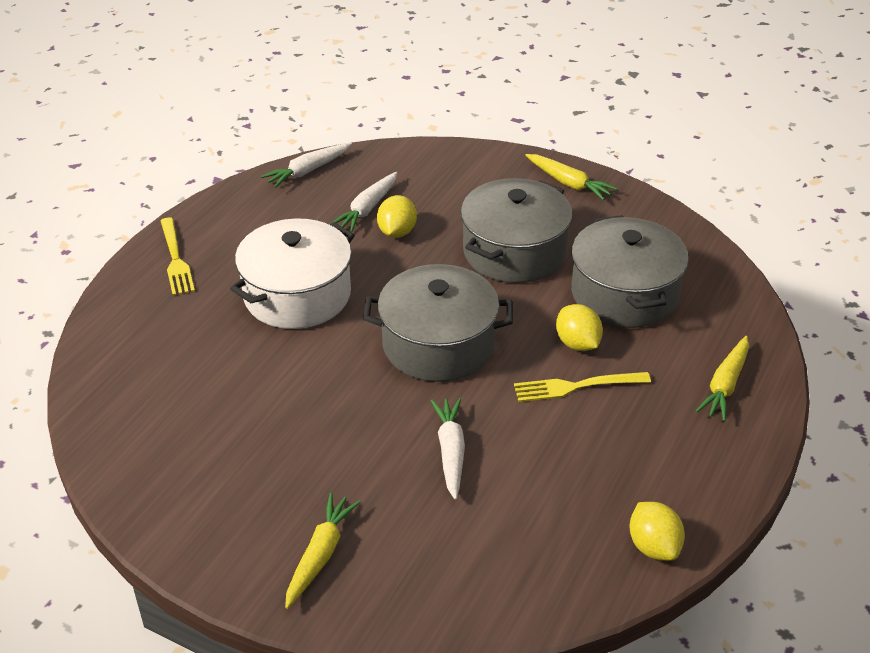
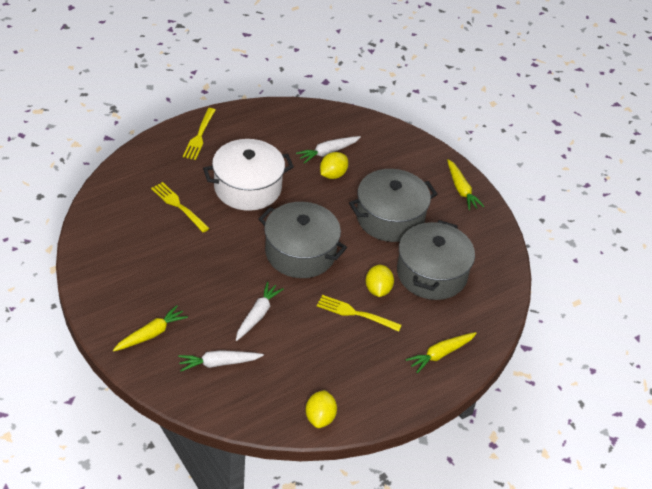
camera: 25 degrees right, 5 degrees up
white carrot [261,143,352,188] -> white carrot moved to [178,350,264,372]
none -> yellow fork [151,182,210,233]

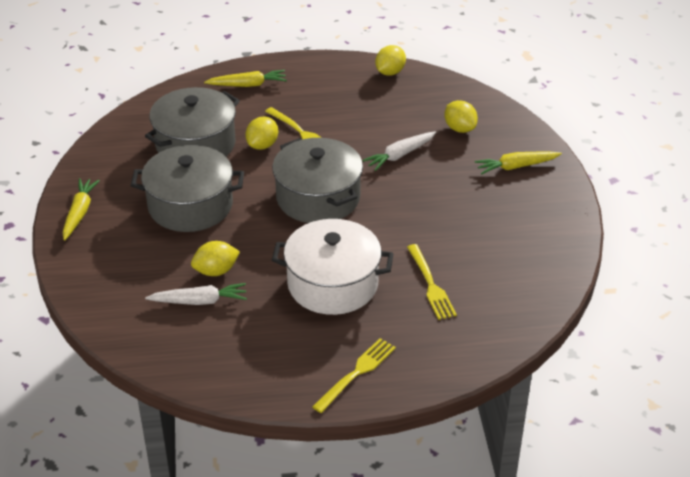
camera: 150 degrees left, 5 degrees down
white carrot [178,350,264,372] -> yellow lemon [444,100,478,133]

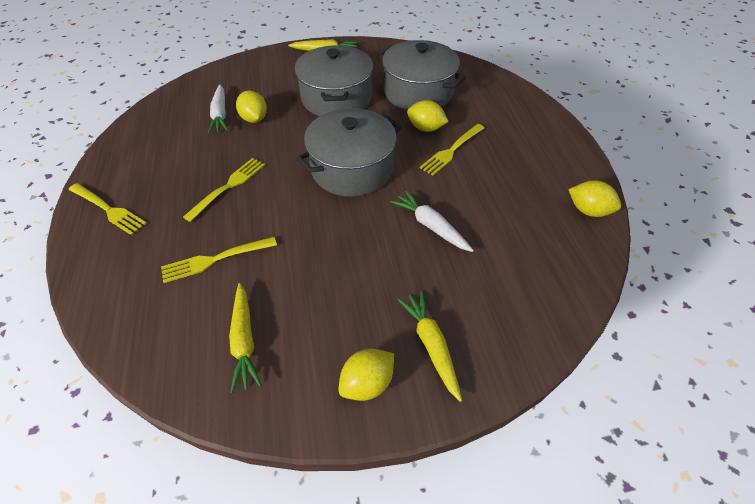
camera: 85 degrees right, 10 degrees up
yellow carrot [204,70,287,87] -> yellow carrot moved to [229,283,262,393]
white pot [272,219,393,315] -> yellow fork [183,158,265,222]
yellow lemon [444,100,478,133] -> yellow lemon moved to [339,349,394,401]

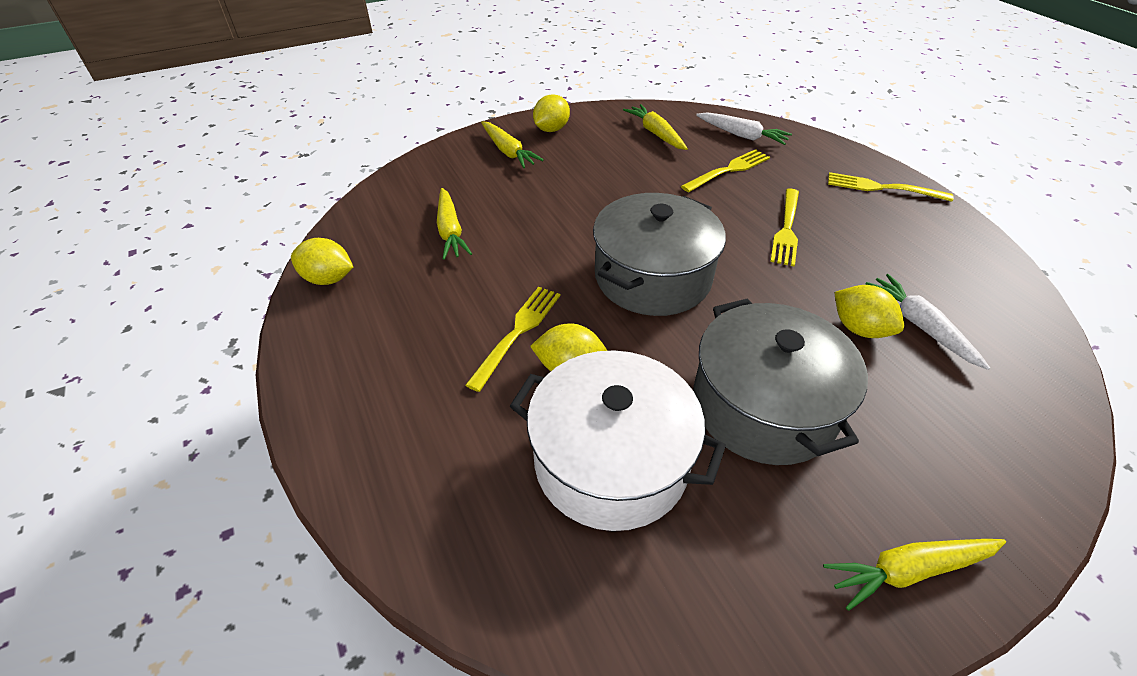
camera: 165 degrees right, 5 degrees down
grey pot [378,40,466,110] -> white pot [510,350,726,531]
white carrot [391,191,474,252] -> white carrot moved to [696,112,792,145]
none -> yellow carrot [437,188,472,260]

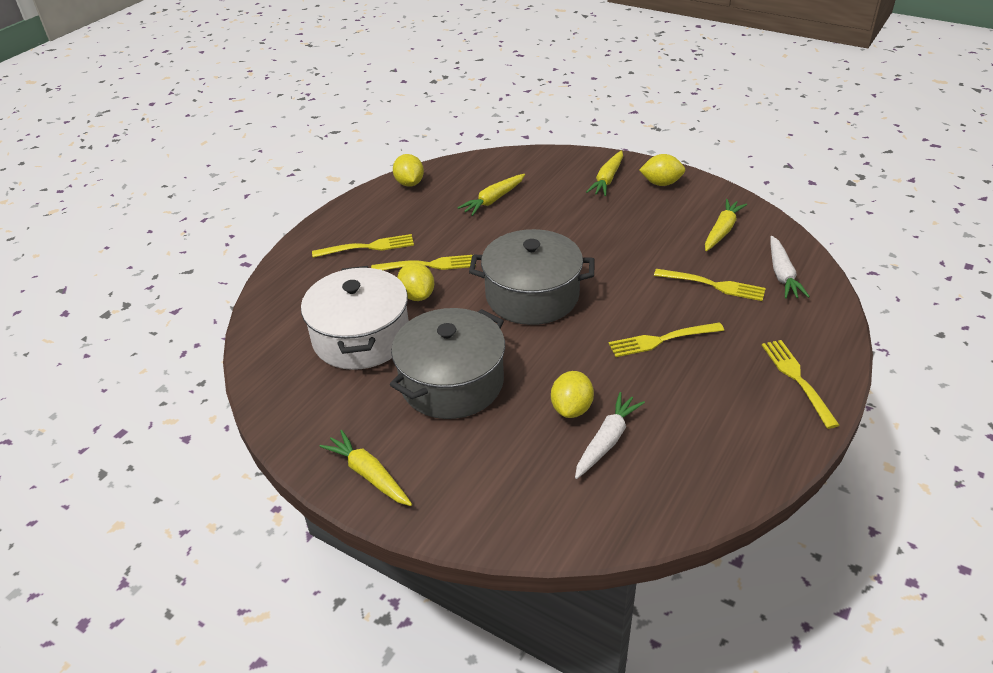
camera: 60 degrees right, 5 degrees down
none -> yellow fork [312,234,414,258]

